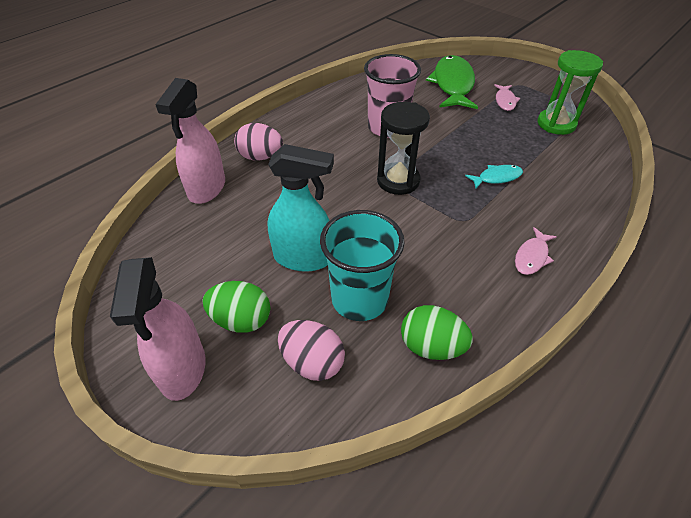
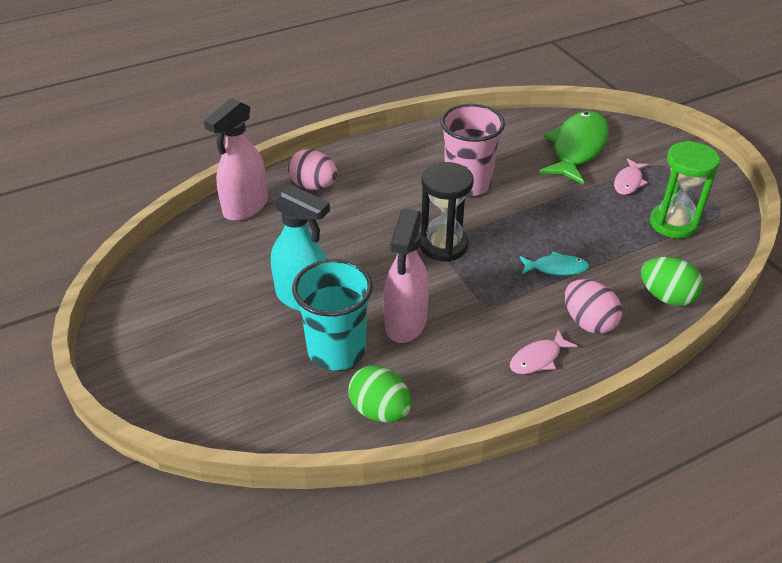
camera: 20 degrees right, 5 degrees down
pink spray bottle [110,257,205,401] -> pink spray bottle moved to [384,209,429,343]
green egg [202,281,270,333] -> green egg moved to [641,257,703,306]
pink egg [278,320,345,381] -> pink egg moved to [565,279,622,334]

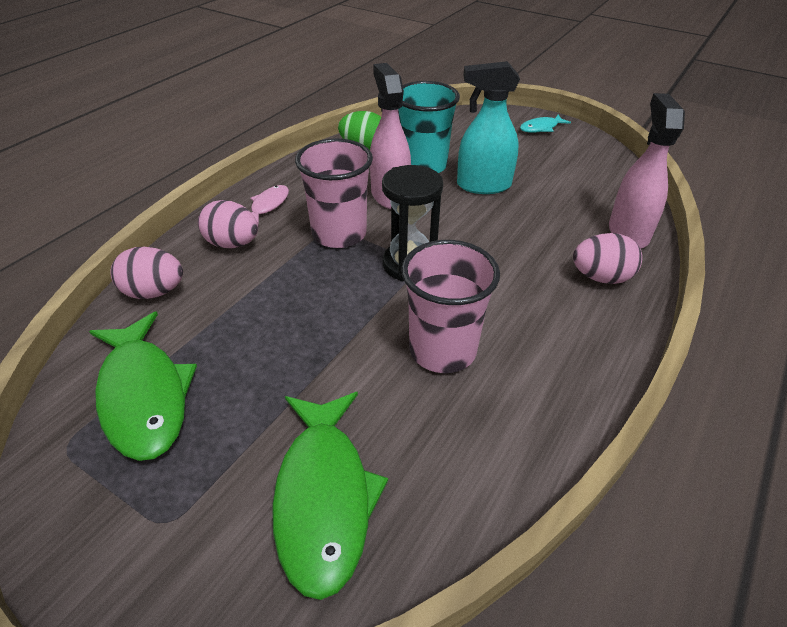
camera: 150 degrees right, 0 degrees up
turquoise fish [520,252,589,276] -> turquoise fish moved to [520,115,571,133]
pink fish [614,158,649,195] -> none
green egg [641,257,703,306] -> pink egg [111,247,183,299]
green hourglass [650,141,720,239] -> green fish [89,311,197,461]
none -> pink cup [295,138,373,248]

